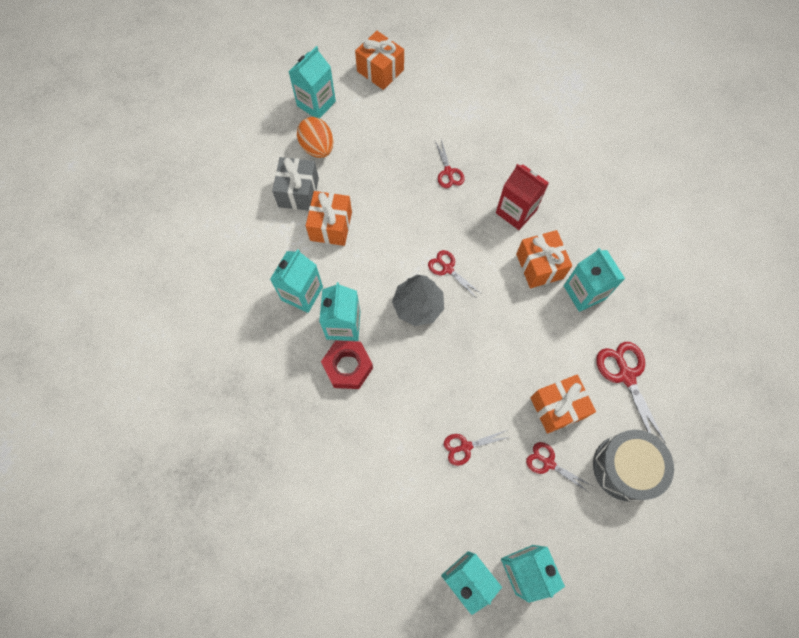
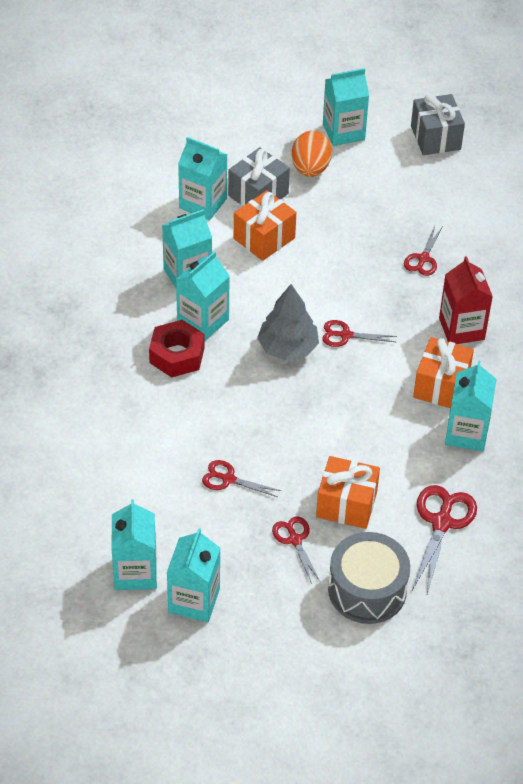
camera: 35 degrees right, 20 degrees down
orange gift [355,31,404,90] -> grey gift [411,94,465,155]
red scissors [428,250,480,297] -> red scissors turned 75 degrees counterclockwise [322,320,397,347]
none -> turquoise carton [178,137,227,220]

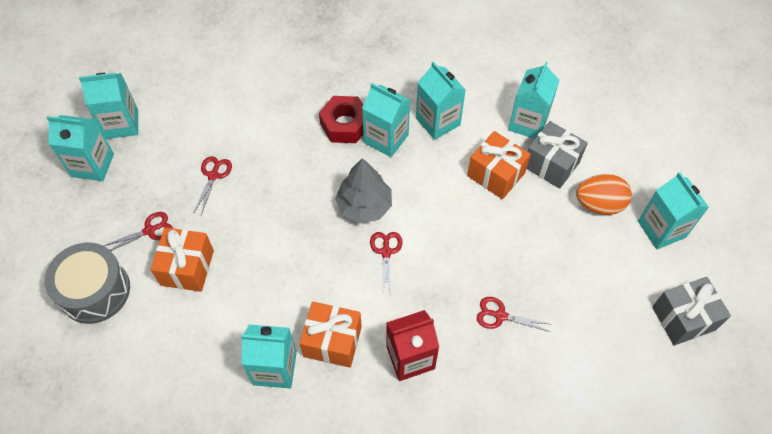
camera: 85 degrees right, 10 degrees up
red scissors [412,485,477,594] -> none

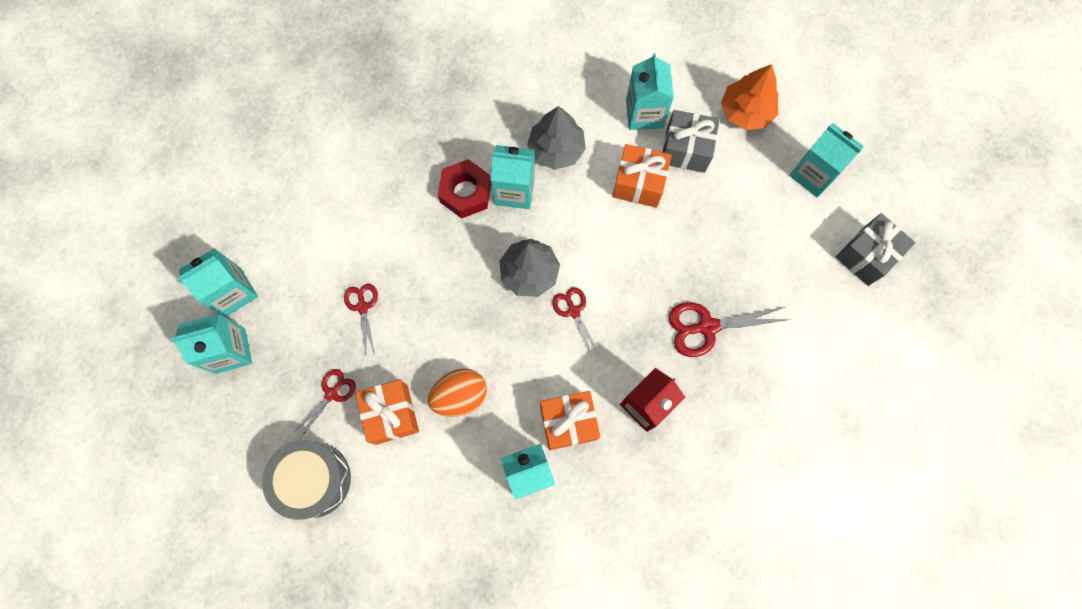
camera: 25 degrees left, 15 degrees up
turquoise carton [416,61,466,140] -> grey tree [527,106,586,170]
red scissors [477,297,550,332] -> red scissors [669,302,791,357], size x1.63
orange egg [576,174,632,215] -> orange egg moved to [428,368,487,417]
none -> orange tree [721,64,779,130]

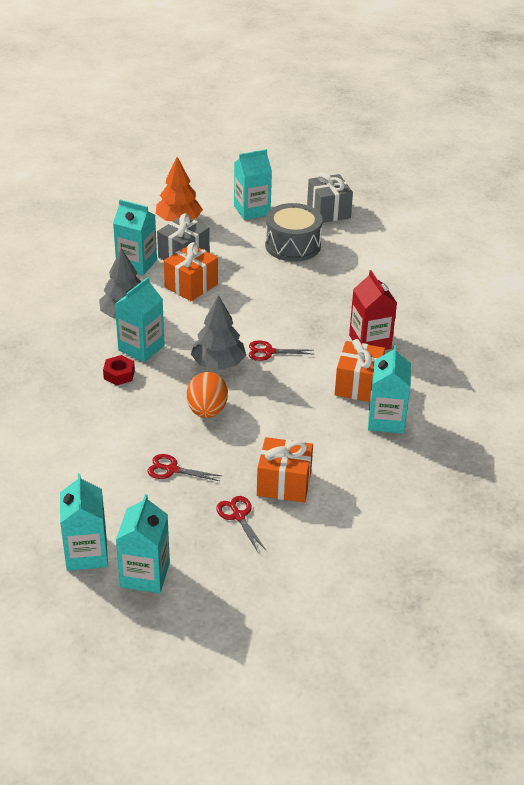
camera: 65 degrees left, 35 degrees down
grey drum [262,440,351,520] -> grey drum moved to [265,203,323,262]
orange egg [428,368,487,417] -> orange egg moved to [187,372,228,418]
red nut [438,159,491,218] -> red nut [103,355,135,385], size x0.63
red scissors [669,302,791,357] -> none

